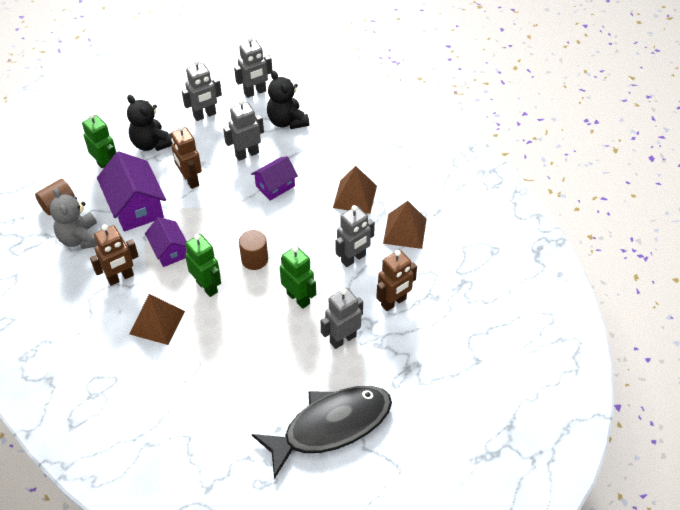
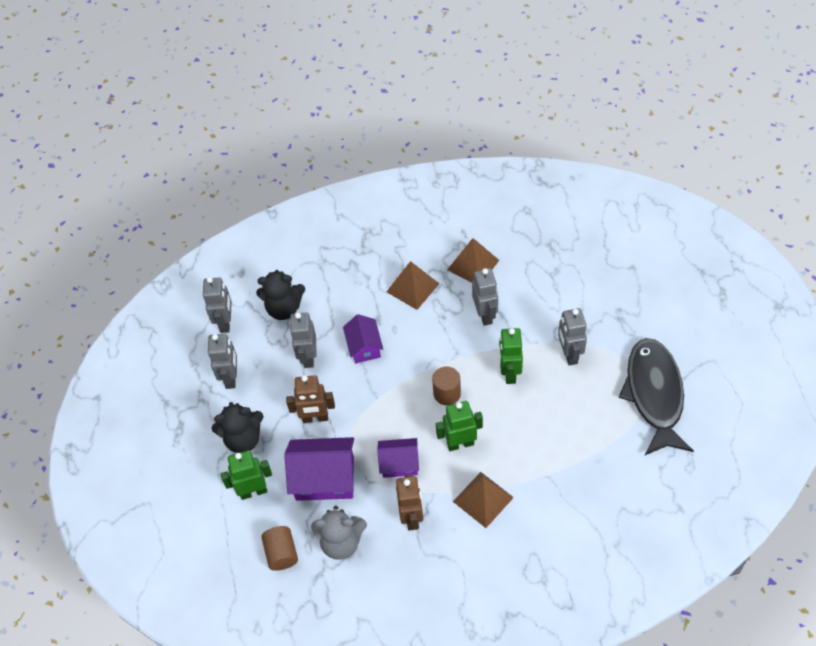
camera: 60 degrees left, 5 degrees up
green robot [280,246,316,309] -> green robot turned 75 degrees counterclockwise [499,328,523,384]
brown robot [376,250,417,311] -> none

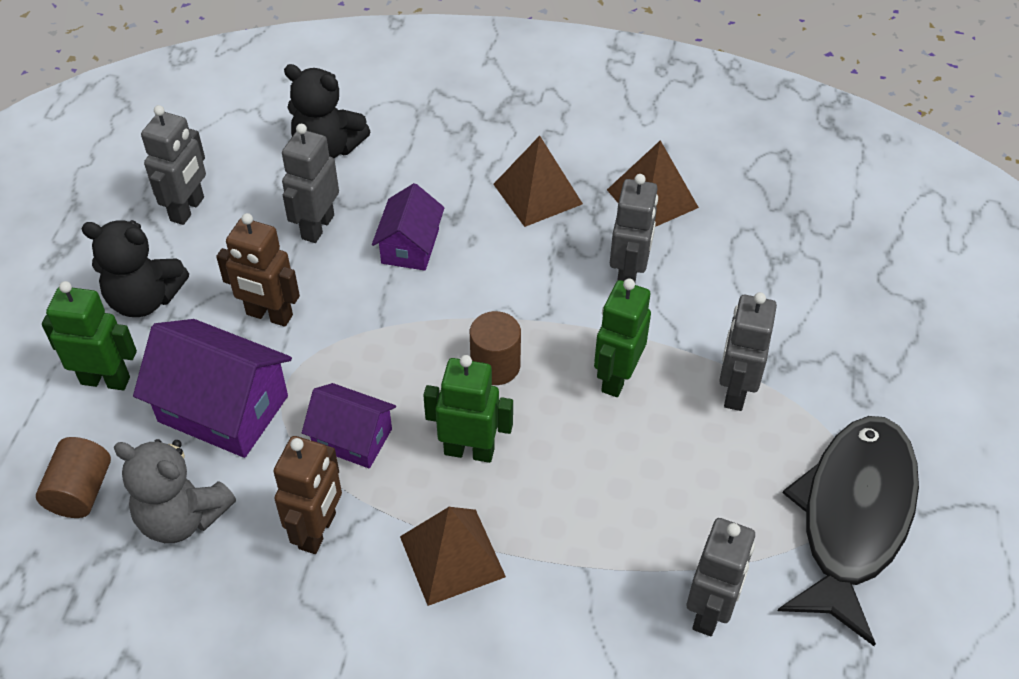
camera: 20 degrees right, 5 degrees down
grey robot [203,277,232,333] -> grey robot moved to [687,518,755,636]

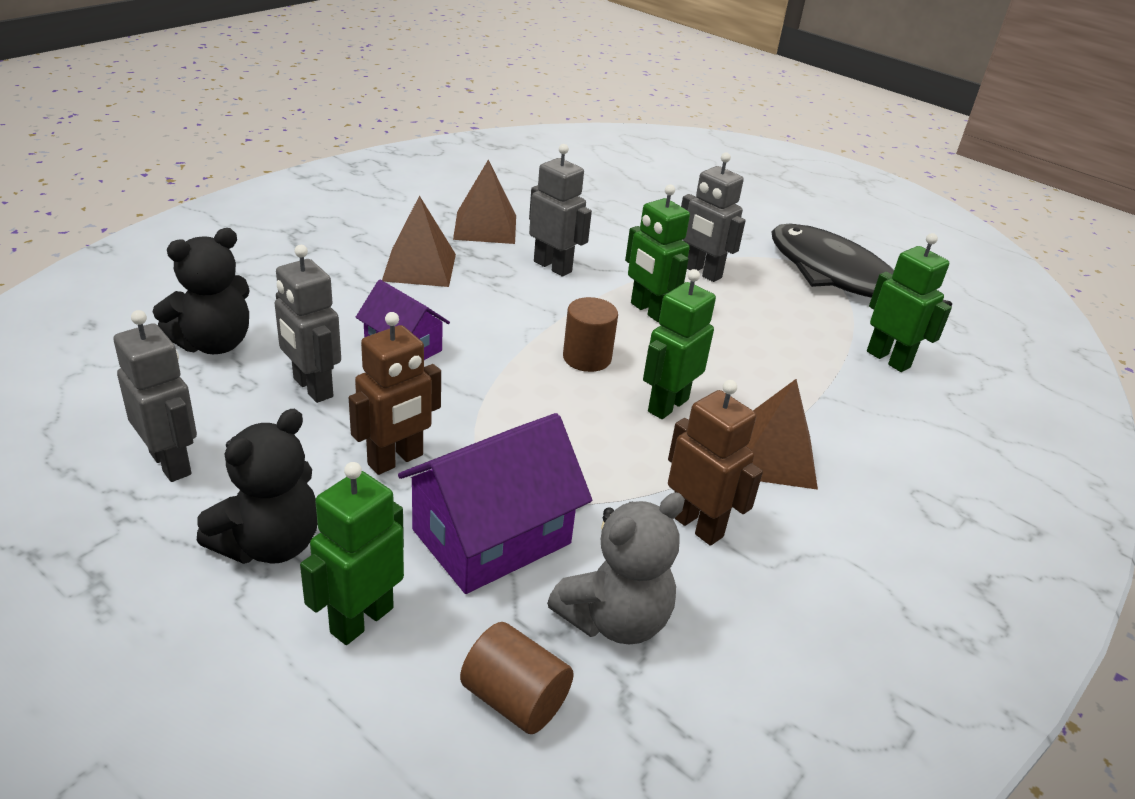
camera: 65 degrees left, 15 degrees down
purple house [302,383,396,468] -> none
grey robot [687,518,755,636] -> green robot [867,233,952,372]

